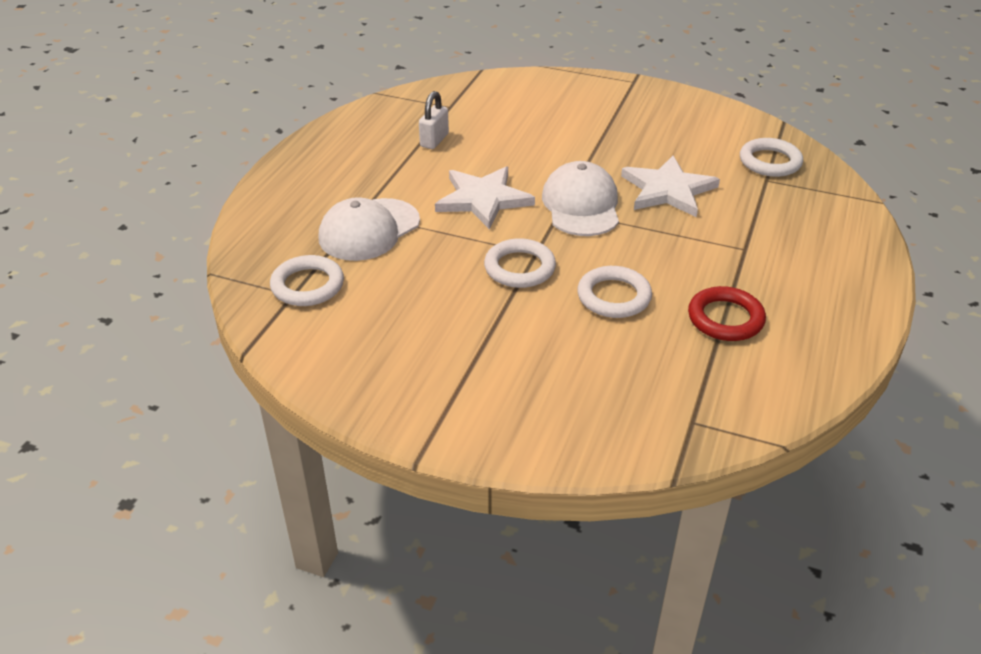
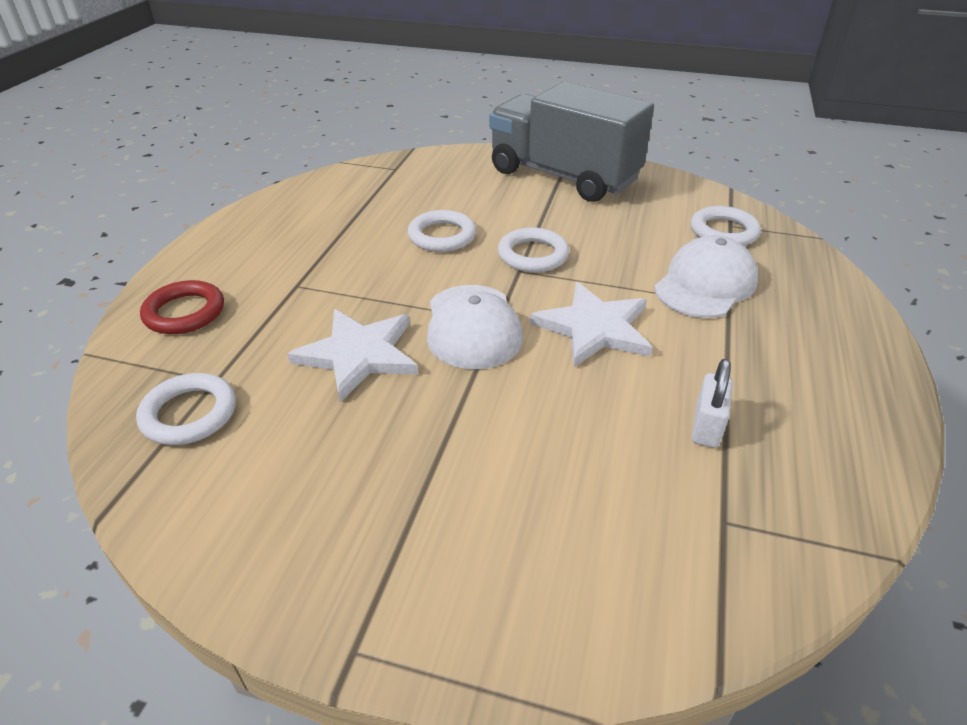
camera: 175 degrees right, 0 degrees up
red ring [688,286,766,341] -> red ring moved to [140,280,224,334]
none -> grey truck [489,82,654,202]

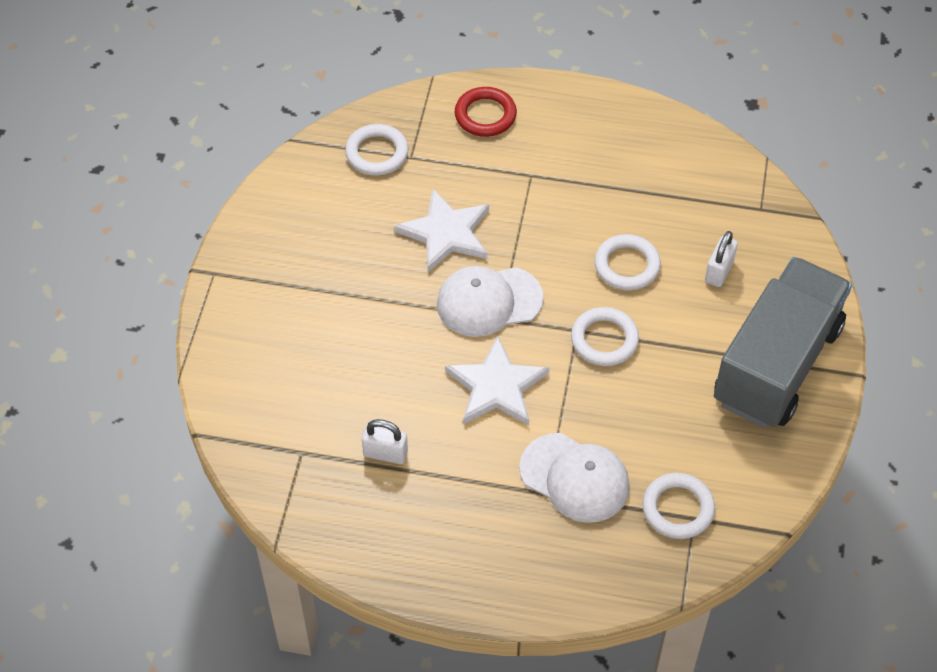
camera: 85 degrees right, 15 degrees up
none -> white padlock [705,231,738,287]

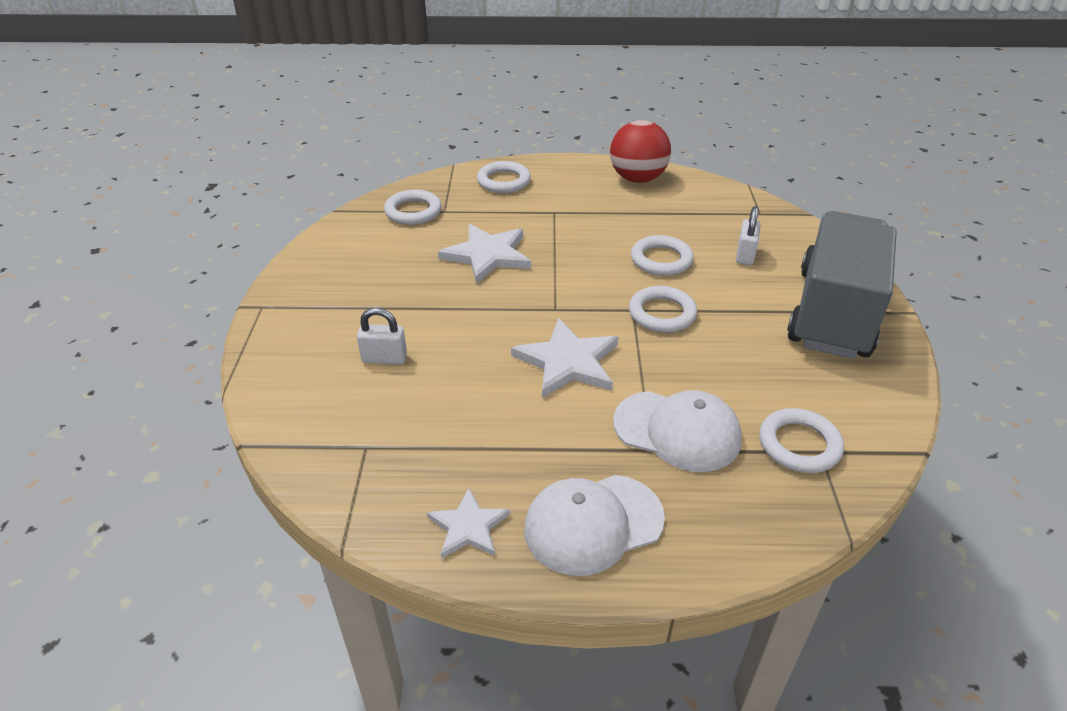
camera: 10 degrees left, 15 degrees down
white padlock [362,419,408,464] -> white padlock moved to [357,308,407,364]
white cap [437,266,544,337] -> white cap moved to [524,475,665,576]
red ring [455,87,517,137] -> white ring [477,161,531,193]
none -> white star [427,488,510,559]
none -> red ball [610,120,671,183]

